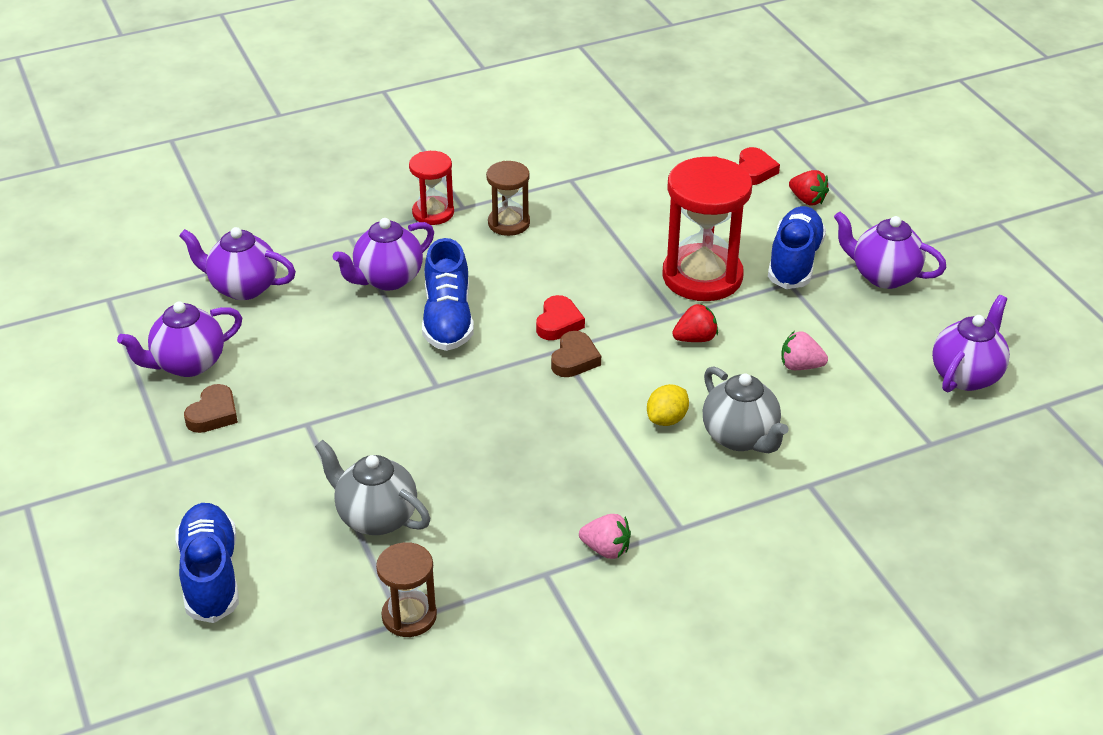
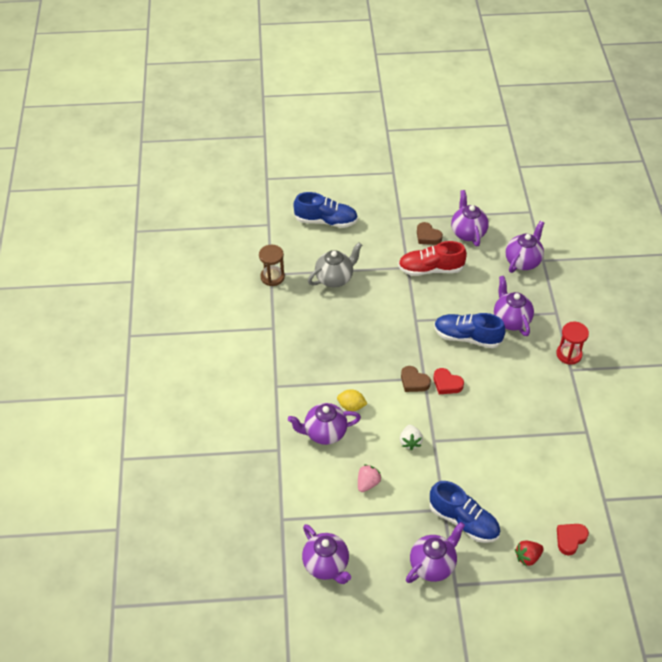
camera: 110 degrees right, 10 degrees up
brown hourglass [486,161,530,236] -> none
pink strawberry [579,514,631,559] -> none
yellow lemon [647,384,689,426] -> yellow lemon turned 45 degrees counterclockwise [337,389,368,411]
red hourglass [663,156,752,301] -> none
red strawberry [672,303,718,342] -> white strawberry [400,425,423,450]
grey teapot [703,366,788,453] -> purple teapot [288,403,361,445]
red heart [739,147,780,185] -> red heart turned 105 degrees clockwise [557,524,589,556]
none -> red shoe [398,241,467,276]

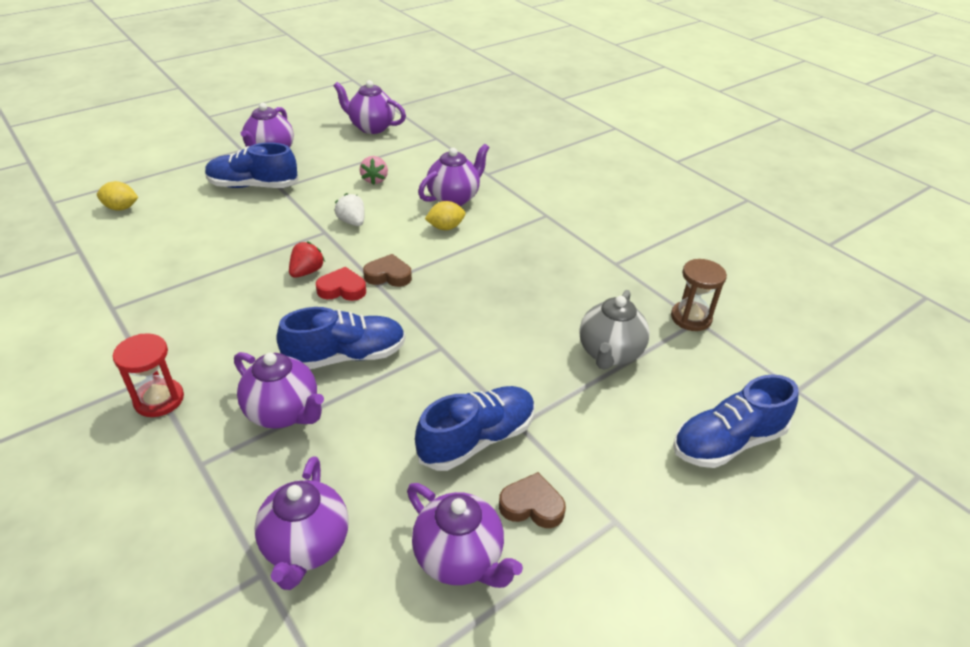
camera: 145 degrees right, 10 degrees down
red shoe [398,241,467,276] -> blue shoe [415,386,535,471]
red strawberry [515,541,544,567] -> red strawberry moved to [289,241,325,278]
red heart [557,524,589,556] -> yellow lemon [97,181,138,211]

